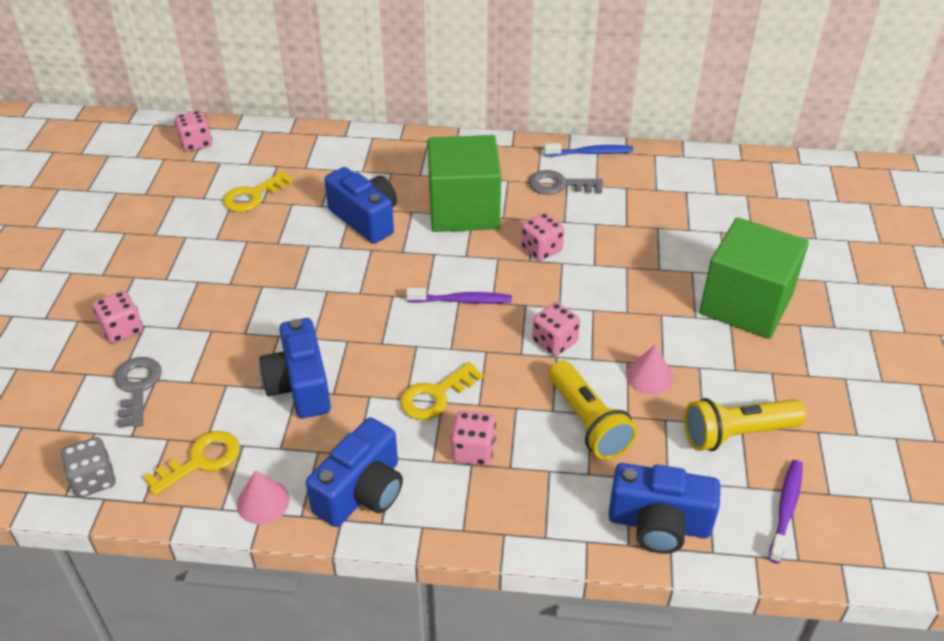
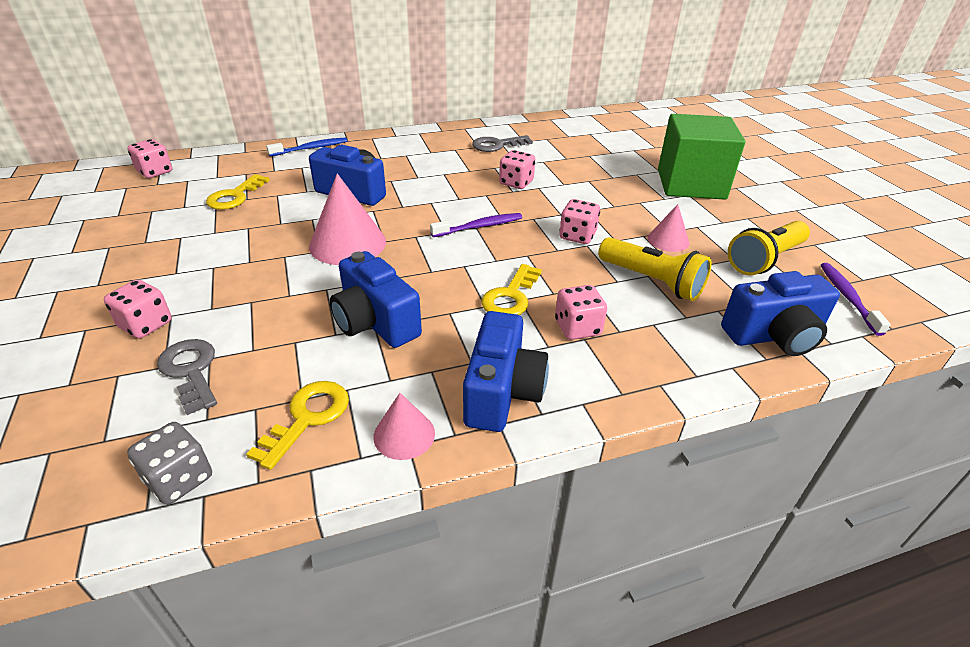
camera: 25 degrees left, 5 degrees down
green cube [428,135,501,232] -> none
blue toothbrush [544,143,633,156] -> blue toothbrush moved to [266,138,348,156]
none -> pink cone [309,173,386,265]

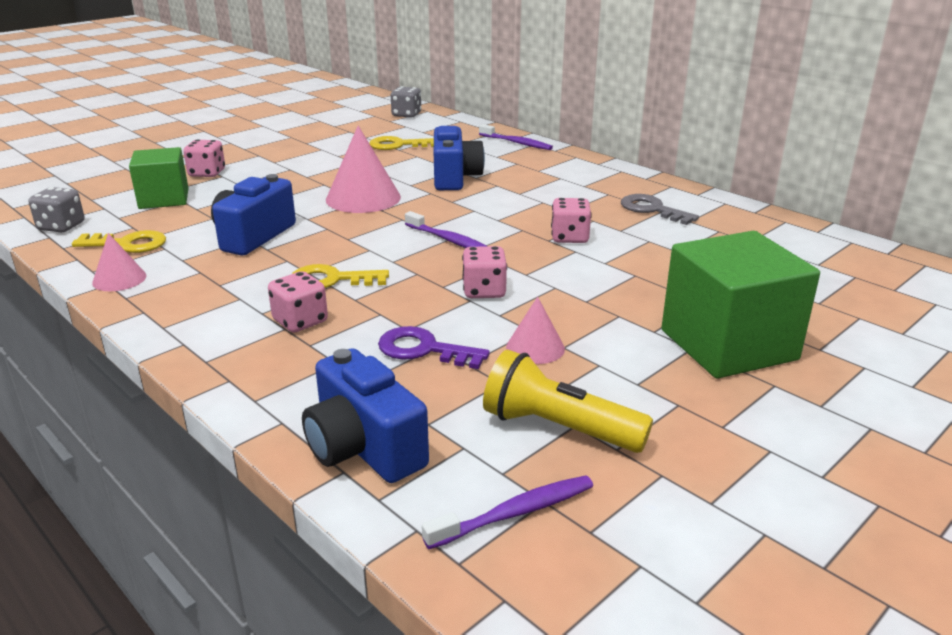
camera: 65 degrees right, 10 degrees down
pink dice [127,139,172,178] -> grey dice [391,86,421,118]
grey key [157,339,217,415] -> green cube [129,147,188,209]
blue toothbrush [266,138,348,156] -> purple toothbrush [479,124,553,150]
blue camera [463,311,549,432] -> none
yellow flashlight [598,237,712,301] -> purple key [378,326,490,369]

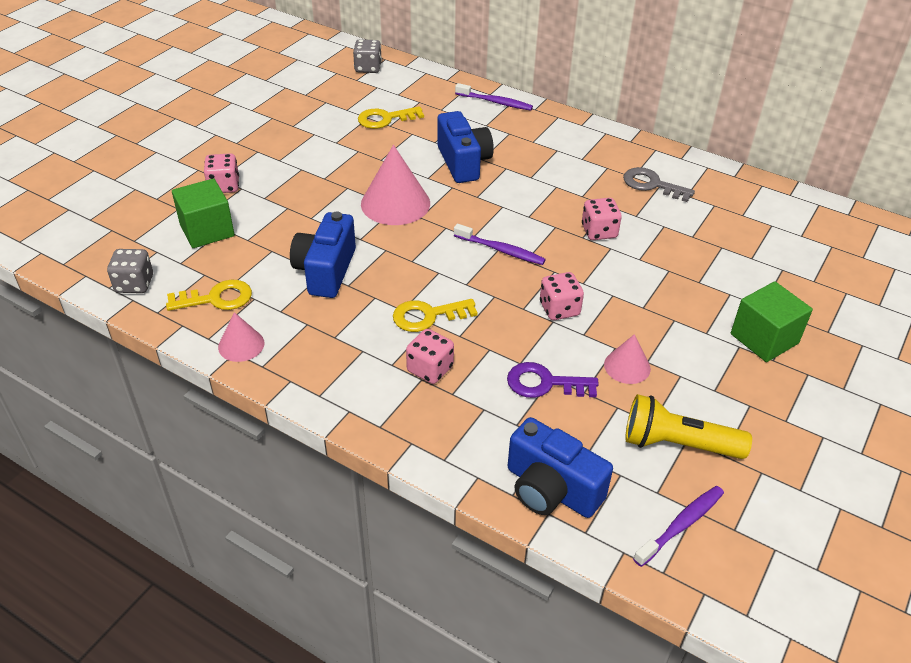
camera: 15 degrees left, 15 degrees up
green cube [661,231,820,379] -> green cube [731,281,813,362], size x0.65

